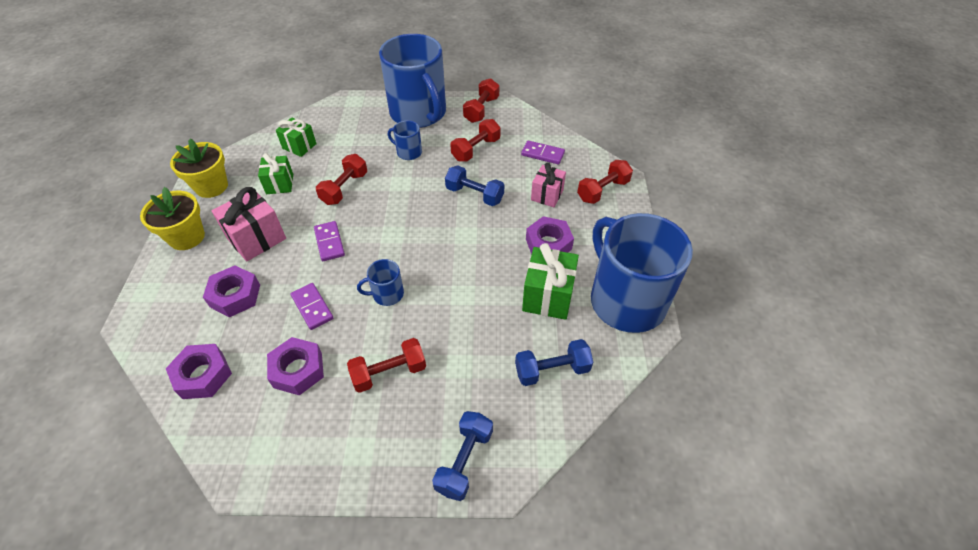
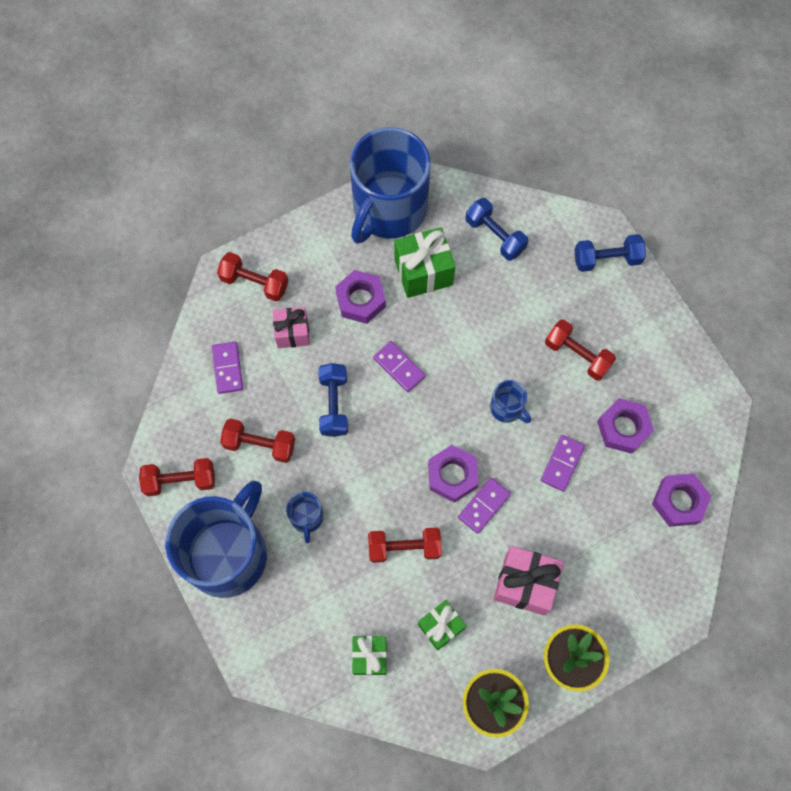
camera: 120 degrees left, 20 degrees up
purple nut [203,266,260,317] -> purple nut moved to [428,445,479,503]
none -> purple domino [373,341,426,392]

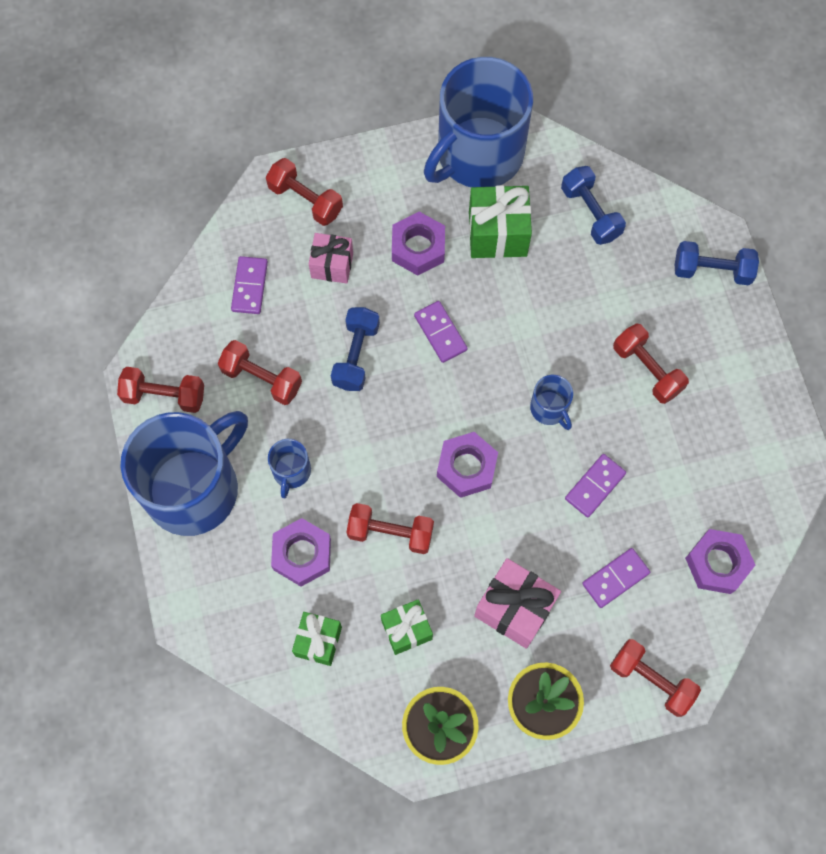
camera: 15 degrees right, 0 degrees up
purple domino [458,478,511,534] -> purple domino moved to [582,548,650,608]
purple nut [597,398,654,454] -> purple nut moved to [271,518,331,587]
none -> red dumbbell [610,639,701,717]

